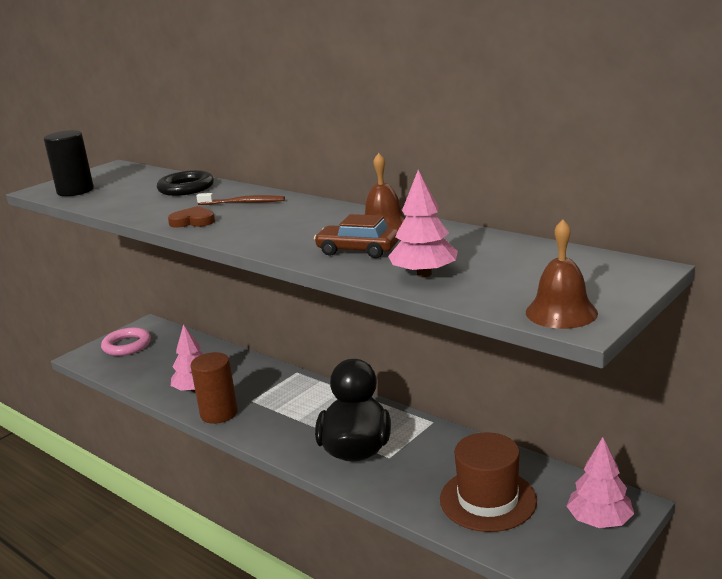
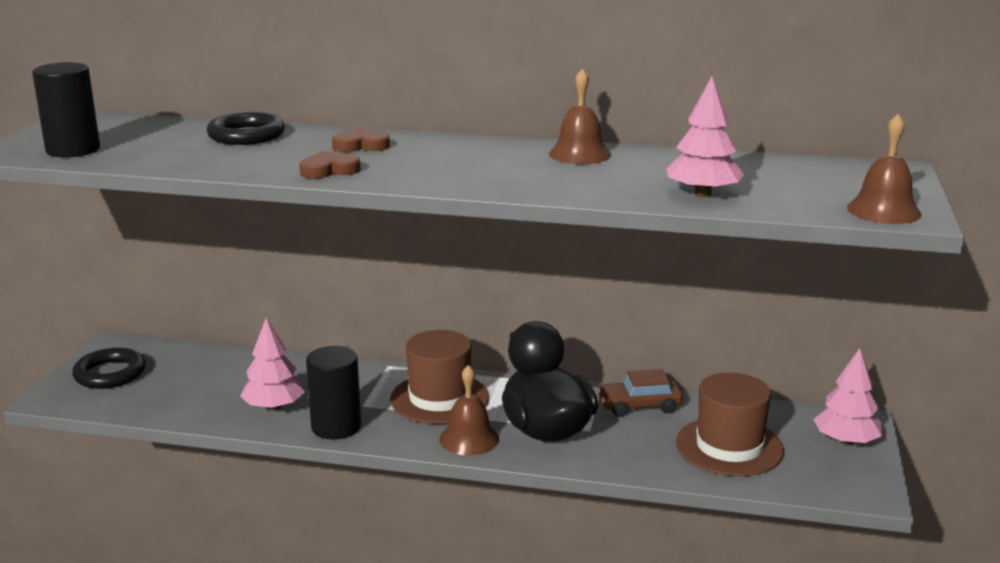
camera: 30 degrees left, 0 degrees up
pink ring [101,327,151,356] -> black ring [72,348,146,389]
brown cylinder [190,352,238,424] -> black cylinder [306,346,361,439]
brown toothbrush [196,193,285,205] -> brown heart [332,127,390,152]
brown car [314,214,399,258] -> brown car moved to [597,369,683,417]
none -> brown hat [390,330,489,424]
none -> brown bell [439,365,499,455]

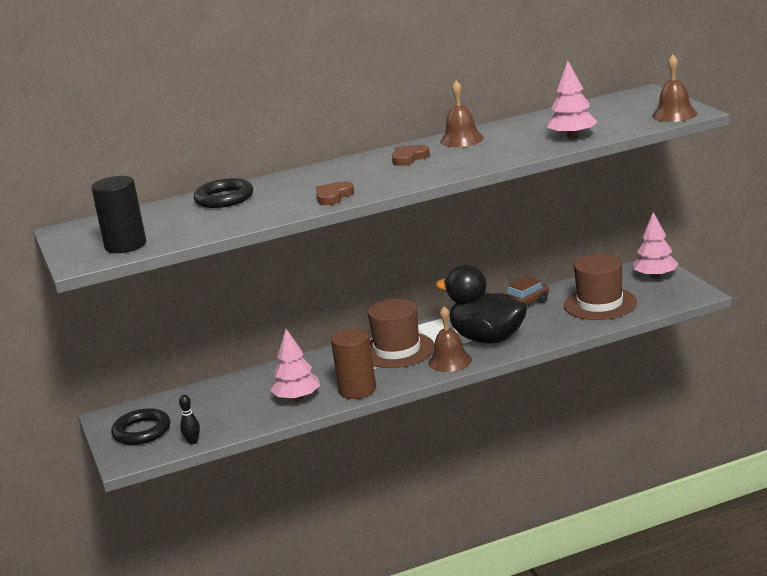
camera: 30 degrees left, 0 degrees up
black cylinder [306,346,361,439] -> brown cylinder [331,328,376,399]
brown heart [332,127,390,152] -> brown heart moved to [392,145,430,166]
none -> black bowling pin [179,395,200,444]

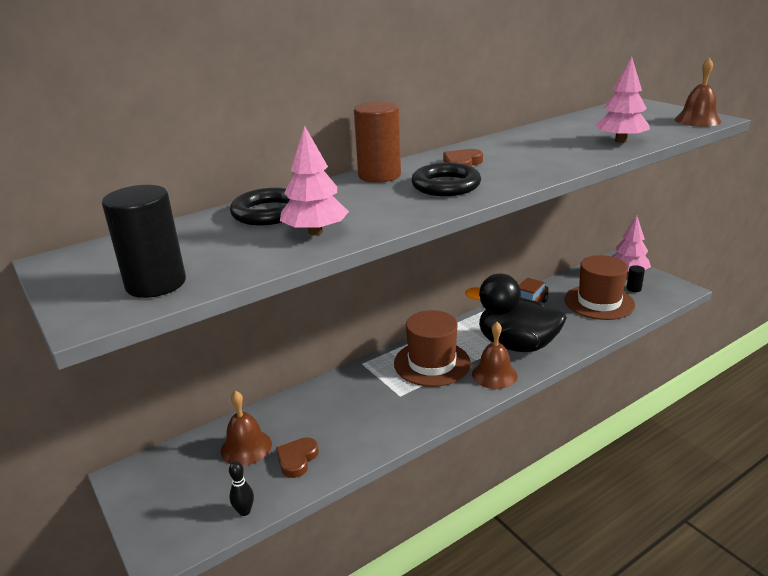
camera: 15 degrees left, 5 degrees up
black ring [111,408,170,445] -> black ring moved to [411,163,481,196]
pink tree [270,329,320,401] -> pink tree moved to [280,126,349,235]
brown heart [316,181,354,205] -> brown heart moved to [276,437,319,478]
brown cylinder [331,328,376,399] -> brown cylinder moved to [354,101,401,183]
brown bell [440,81,484,147] -> brown bell moved to [221,391,272,466]
none -> black cylinder [626,265,645,292]

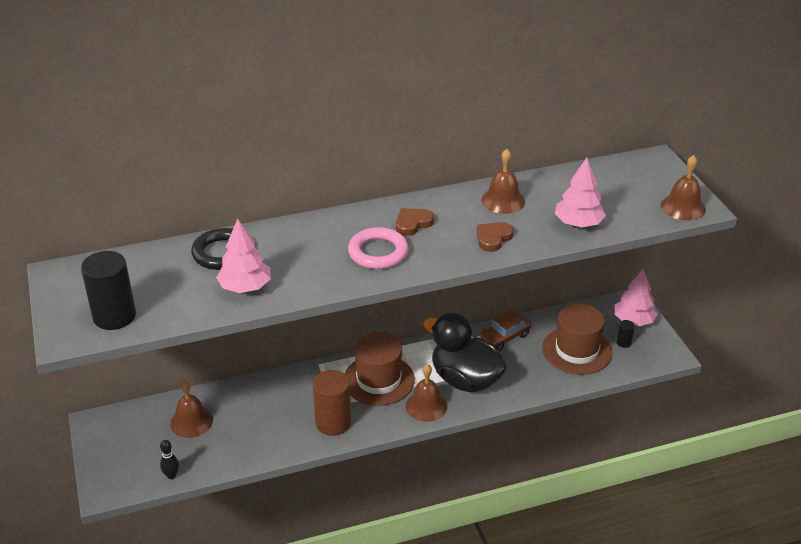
camera: 15 degrees right, 10 degrees up
brown heart [276,437,319,478] -> brown heart moved to [477,222,514,252]
brown cylinder [354,101,401,183] -> brown cylinder moved to [313,370,351,436]
black ring [411,163,481,196] -> pink ring [348,227,409,269]
none -> brown bell [481,149,525,214]

